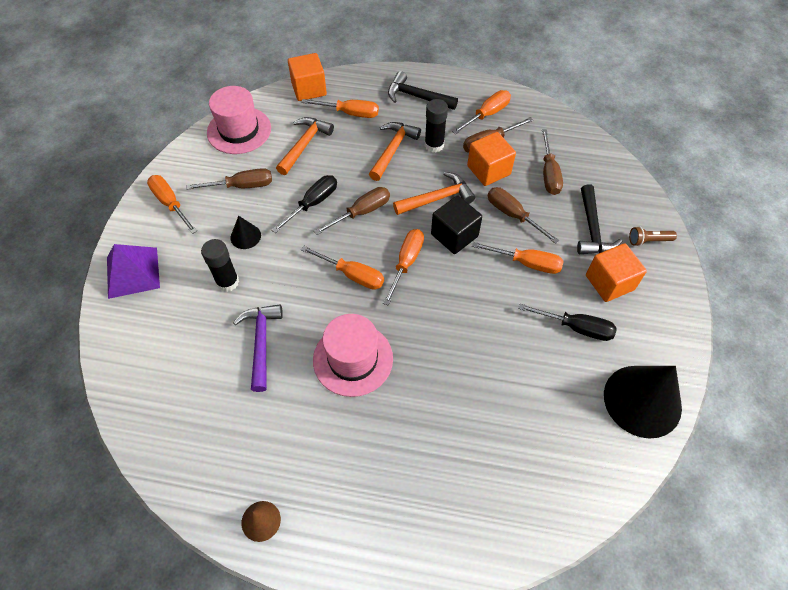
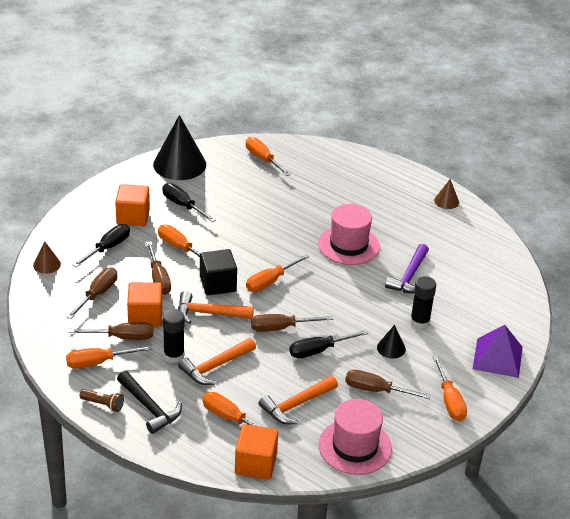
camera: 155 degrees left, 20 degrees down
orange screwdriver [301,246,384,290] -> orange screwdriver moved to [246,137,291,176]
black hammer [577,184,622,254] -> black screwdriver [73,224,130,267]
brown flashlight [629,226,677,246] -> brown flashlight moved to [80,389,124,412]
none -> brown cone [33,242,61,274]

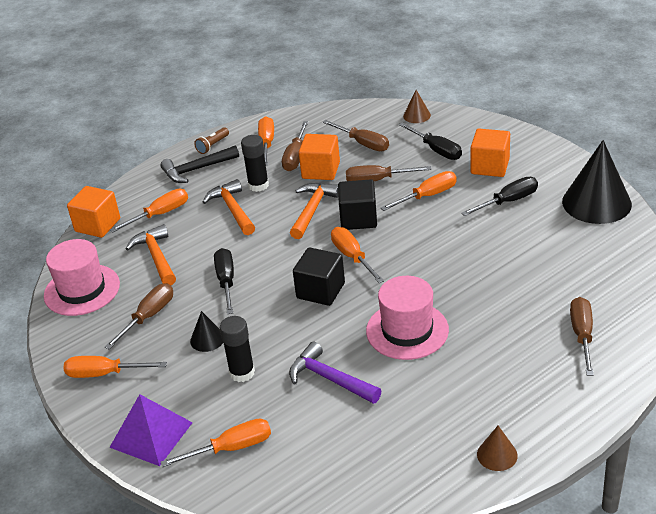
camera: 110 degrees right, 0 degrees up
orange screwdriver [246,137,291,176] -> orange screwdriver moved to [161,419,271,467]
brown screwdriver [251,314,333,332] -> brown screwdriver moved to [570,297,594,376]
none -> black cube [293,247,345,306]

